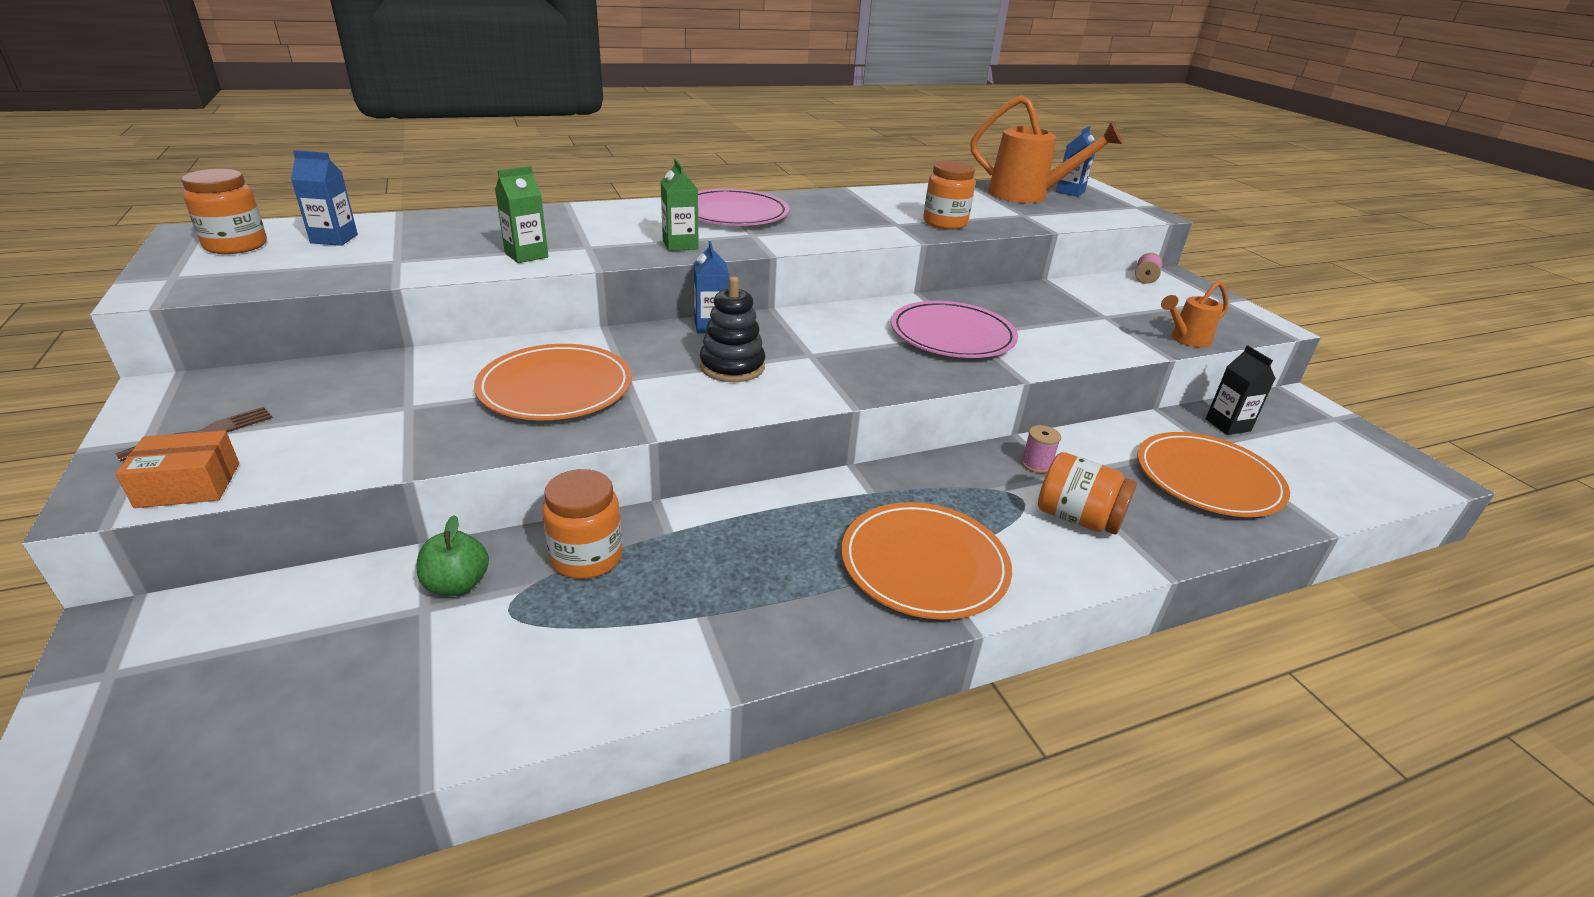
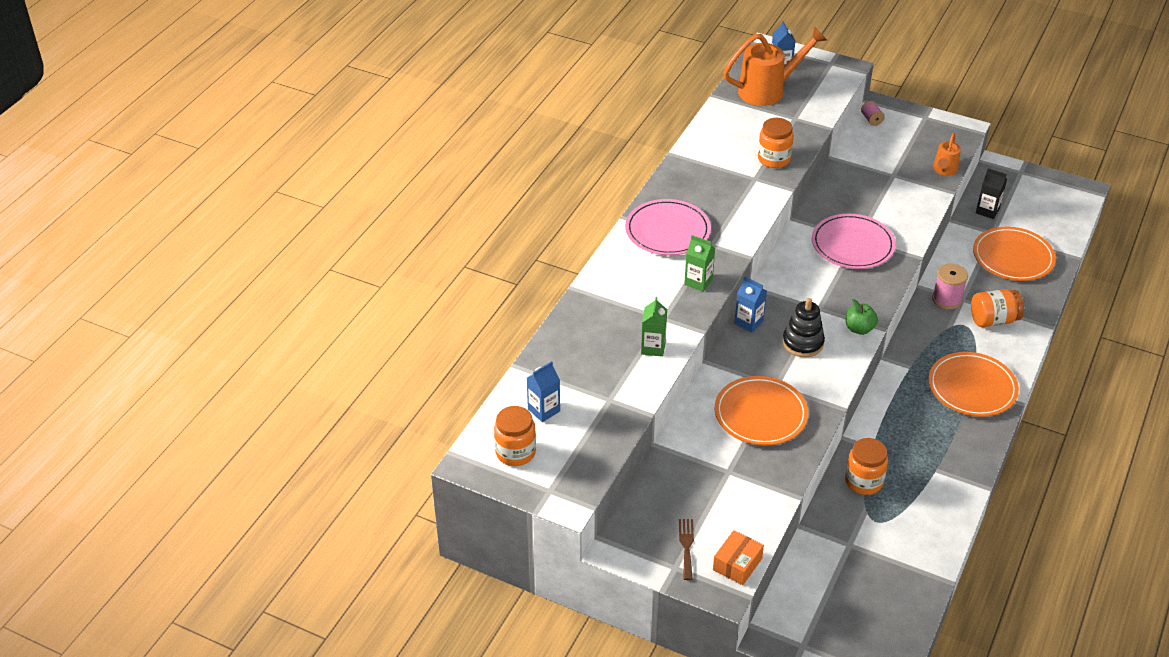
camera: 40 degrees left, 10 degrees up
green apple [417,515,489,596] -> green apple moved to [846,299,878,335]
pink spool [1021,425,1061,473] -> pink spool [932,264,968,309], size x1.61

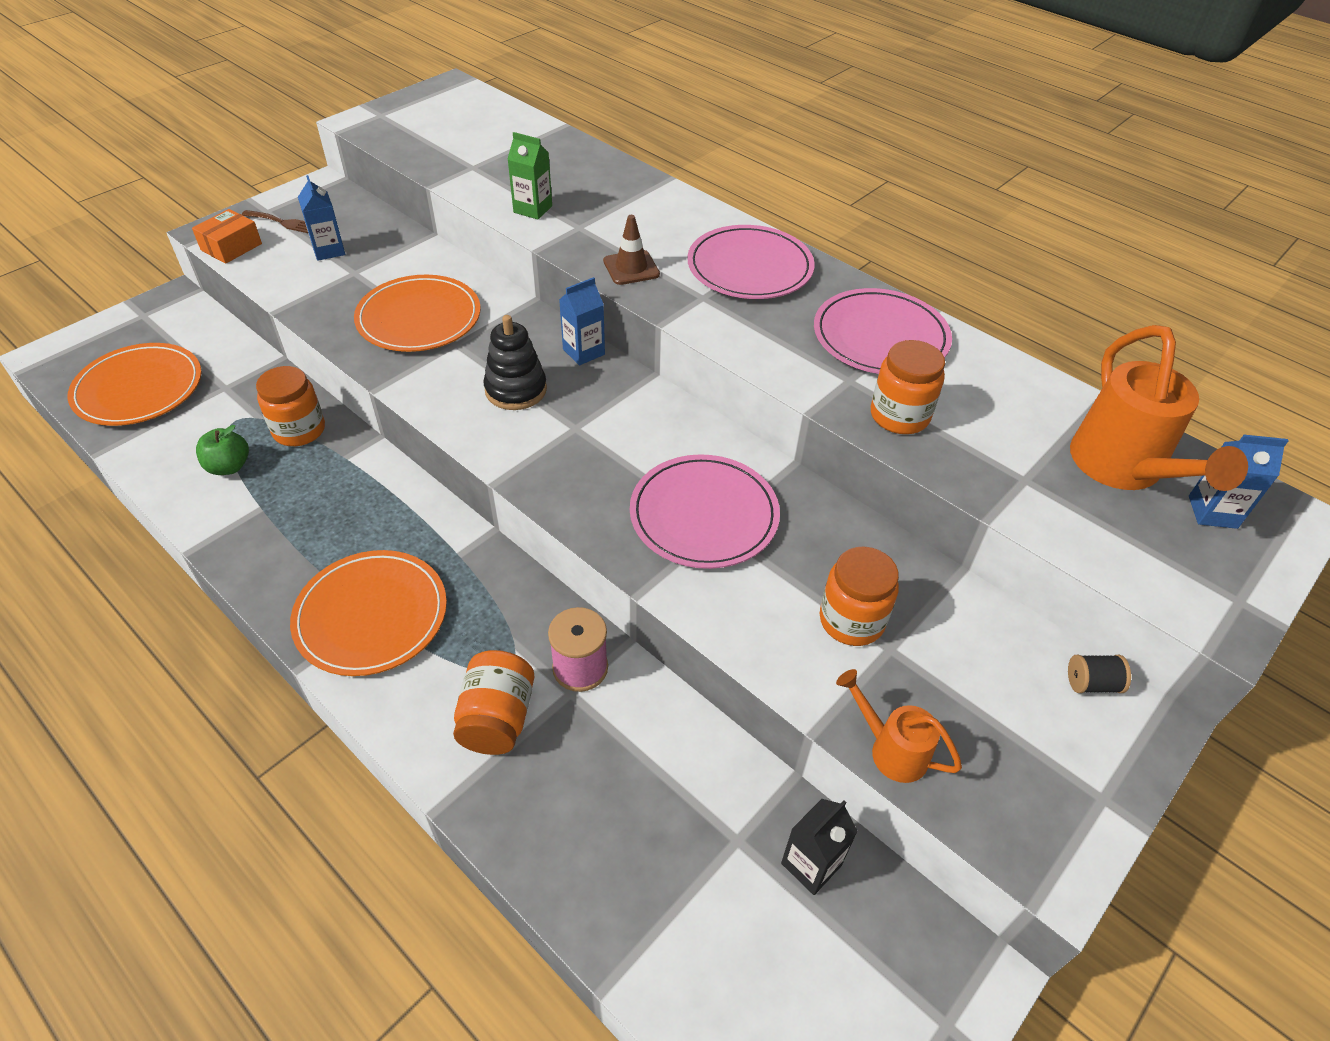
camera: 105 degrees right, 5 degrees up
orange jar [494,406,536,466] -> orange jar moved to [820,546,899,646]
blue carton [527,361,560,422] -> blue carton moved to [298,175,345,261]
green carton [684,235,715,292] -> brown traffic cone [603,215,660,285]
orange box [713,530,764,585] -> orange box turned 75 degrees clockwise [192,209,262,264]
green apple [846,299,878,335] -> green apple moved to [196,425,249,475]
pink spool [861,101,885,126] -> black spool [1068,655,1131,693]
orange plate [973,227,1056,281] -> orange plate moved to [68,343,202,426]
none -> pink plate [814,288,952,374]

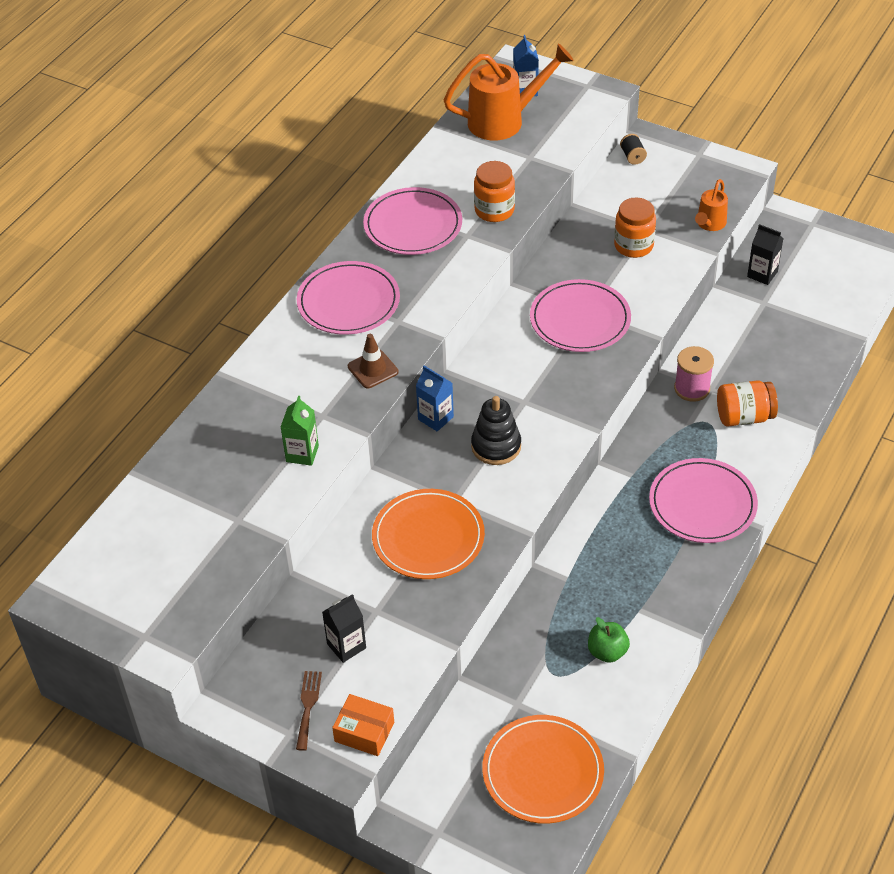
camera: 100 degrees left, 0 degrees up
orange jar [256,366,325,446] -> none
orange plate [290,550,447,676] -> pink plate [649,458,758,543]
blue carton [298,175,345,261] -> black carton [322,594,366,663]

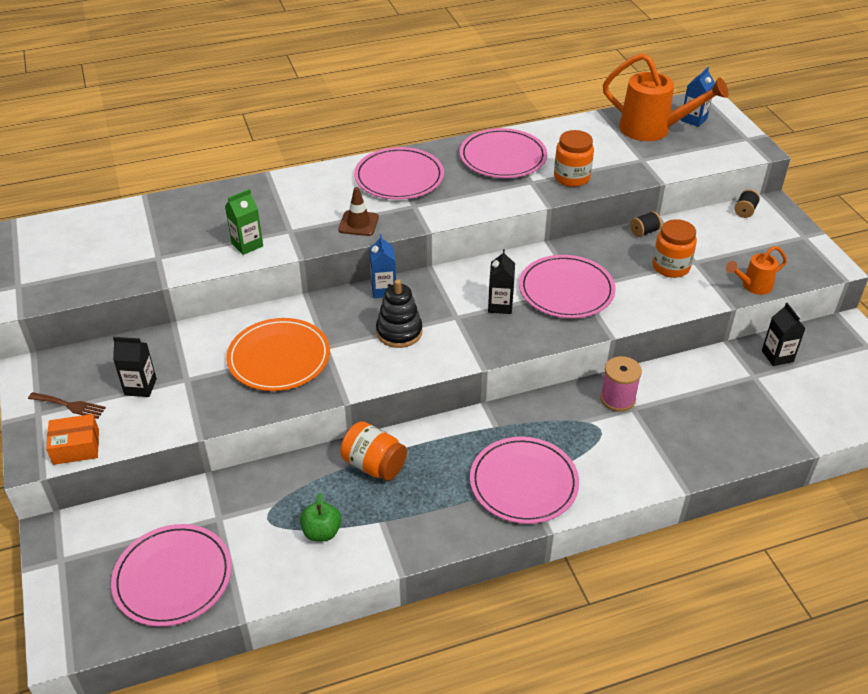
camera: 40 degrees right, 5 degrees down
brown fork [296,671,322,751] -> brown fork turned 60 degrees clockwise [28,392,106,419]
orange box [332,694,394,756] -> orange box turned 75 degrees counterclockwise [46,414,99,465]
orange plate [482,715,604,824] -> pink plate [111,524,232,627]
orange jar [717,380,778,427] -> orange jar moved to [340,421,407,481]
none -> black carton [488,249,515,314]
none -> black spool [630,211,662,237]

